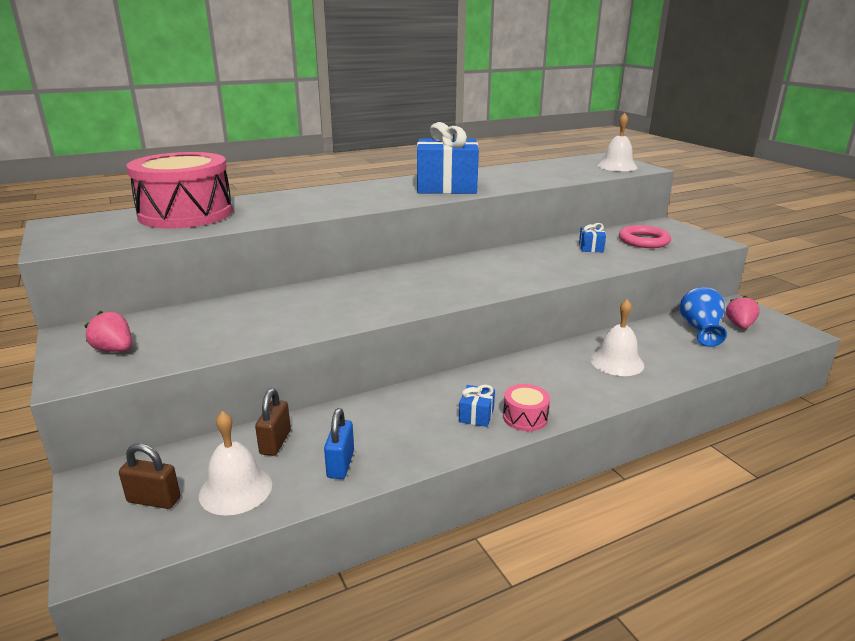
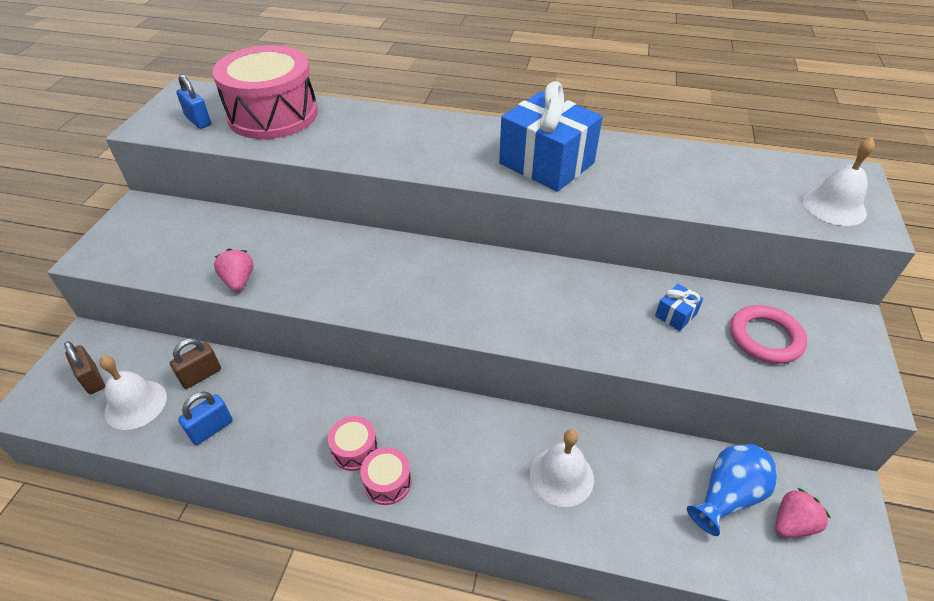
camera: 40 degrees right, 20 degrees up
pink strawberry [84,311,132,352] -> pink strawberry moved to [214,249,253,291]
blue gift [459,384,495,427] -> pink drum [328,416,378,471]
none -> blue padlock [176,74,211,129]

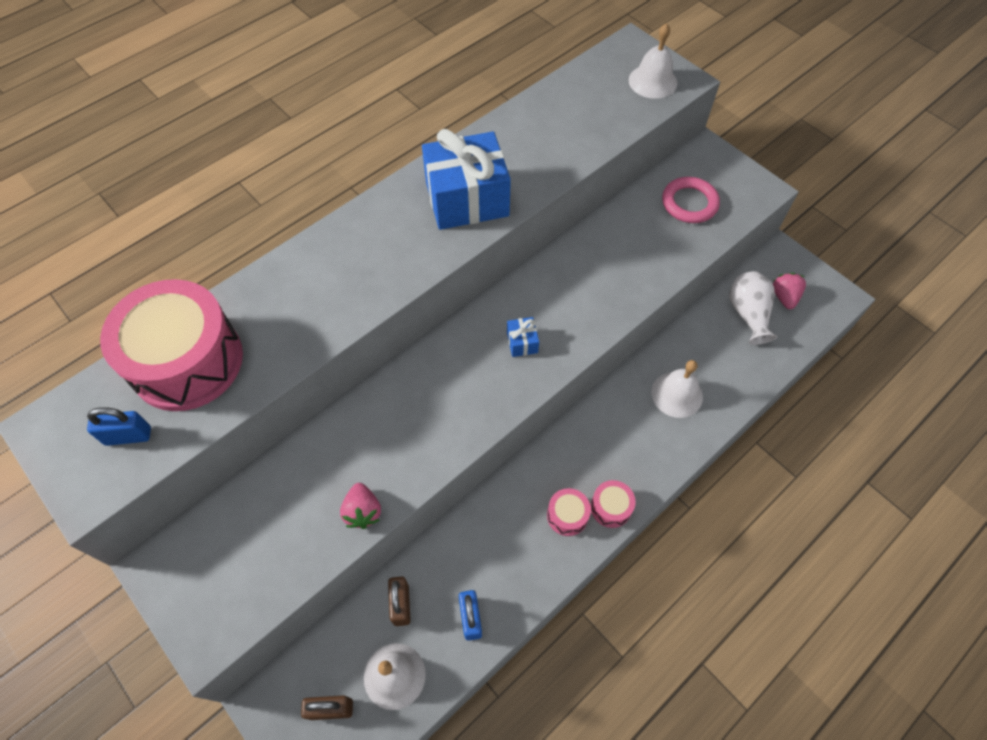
camera: 55 degrees left, 15 degrees up
pink strawberry [214,249,253,291] -> pink strawberry turned 120 degrees counterclockwise [340,483,381,529]
blue gift [655,284,703,331] -> blue gift moved to [507,317,539,357]
blue vase [687,444,777,536] -> white vase [729,271,777,345]

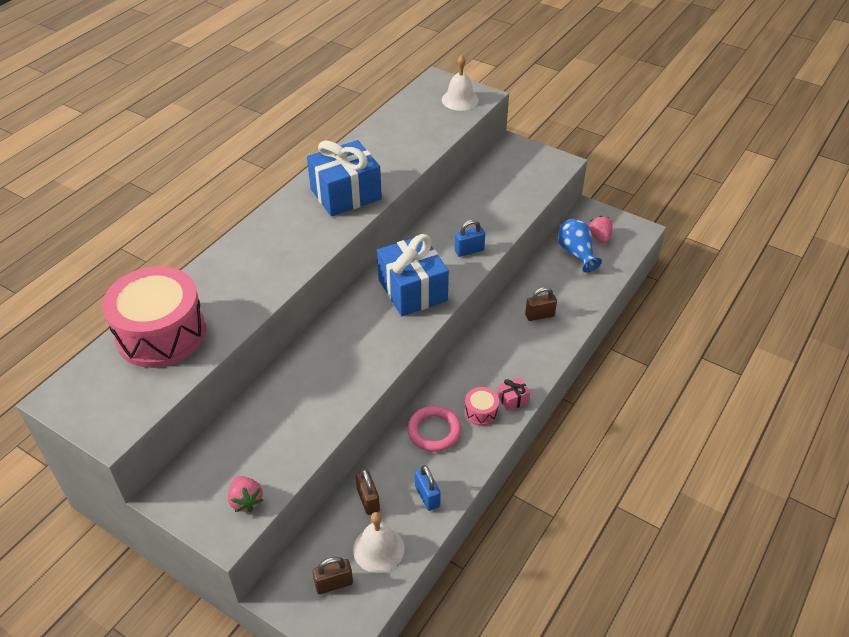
camera: 15 degrees left, 15 degrees down
blue padlock [87,407,151,446] -> blue padlock moved to [455,220,485,257]
pink strawberry [340,483,381,529] -> pink strawberry moved to [228,476,263,512]
blue gift [507,317,539,357] -> blue gift [377,234,449,316], size x2.43
pink drum [591,480,636,528] -> pink gift [498,377,530,411]
white bell [652,360,703,418] -> brown padlock [525,287,557,321]
pink ring [662,177,720,223] -> pink ring moved to [407,406,462,452]
white vase [729,271,777,345] -> blue vase [558,219,602,272]

